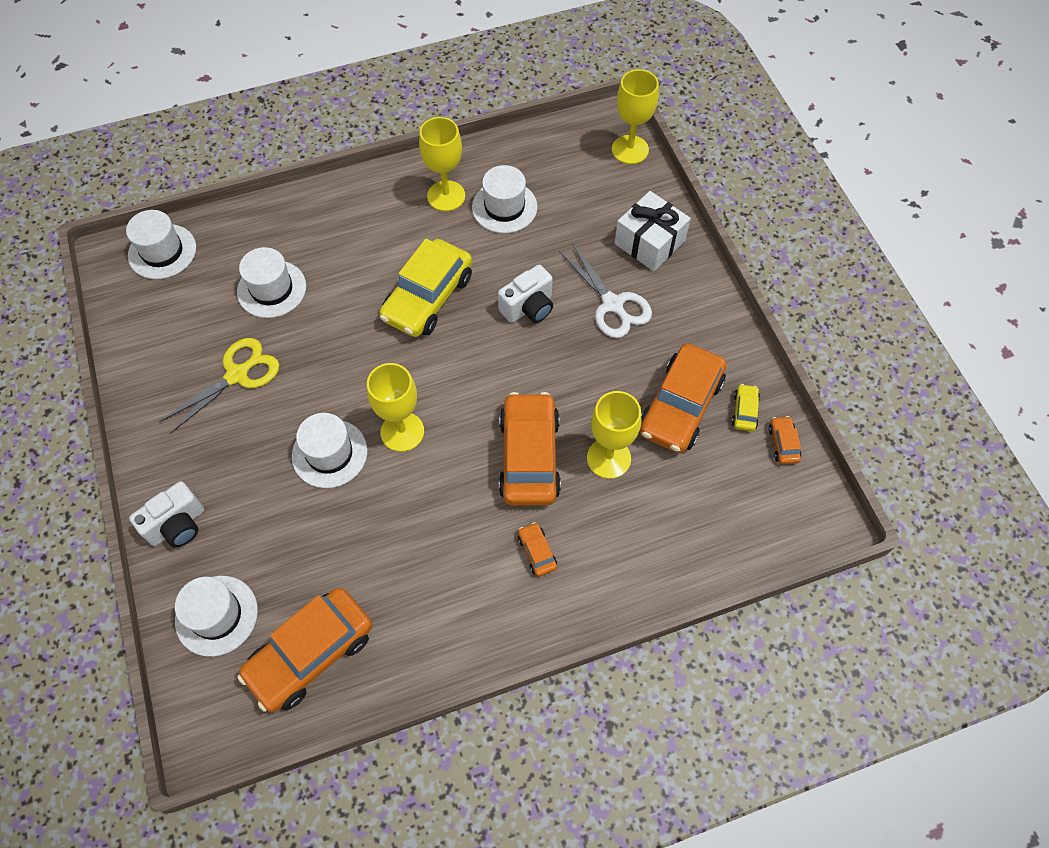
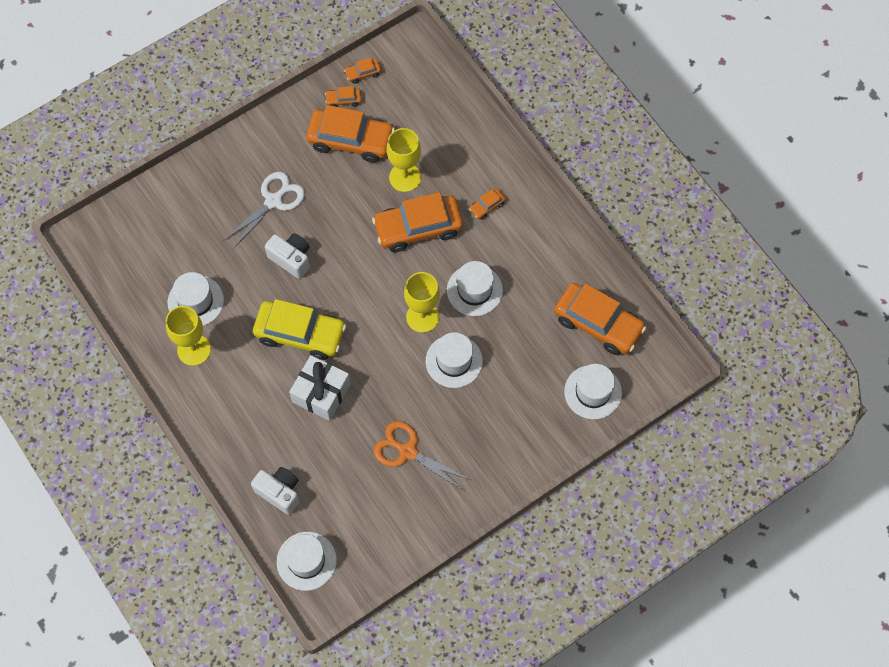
camera: 105 degrees left, 5 degrees up
white camera [129,481,204,548] -> white camera moved to [251,467,299,515]
yellow scissors [159,338,279,434] -> orange scissors [373,421,471,491]
white hat [237,247,306,318] -> white hat moved to [447,261,503,316]
yellow goblet [612,69,659,164] -> none
white gift [614,191,691,271] -> white gift moved to [289,355,351,421]
yellow car [732,384,760,431] -> orange car [325,86,362,107]

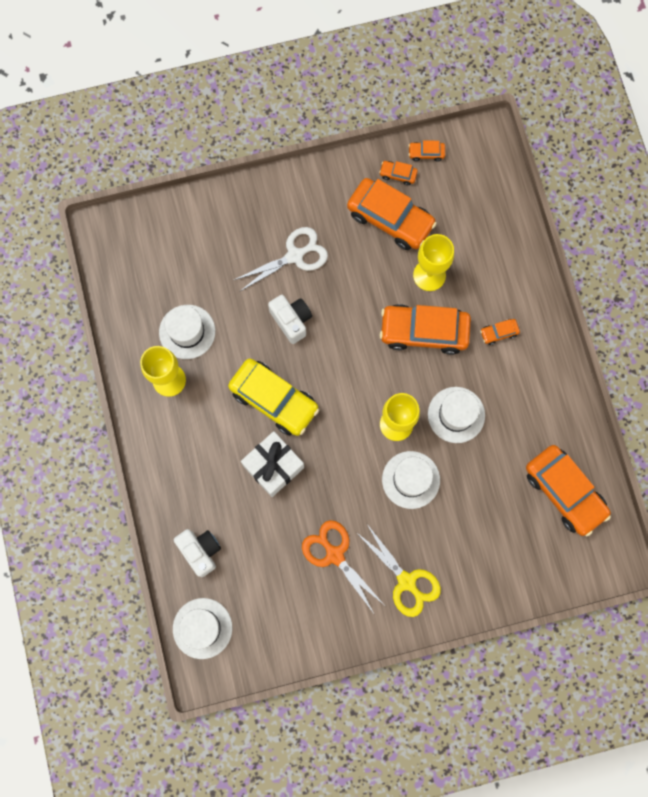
camera: 20 degrees right, 10 degrees up
white hat [564,364,622,419] -> none
none -> yellow scissors [356,524,441,617]

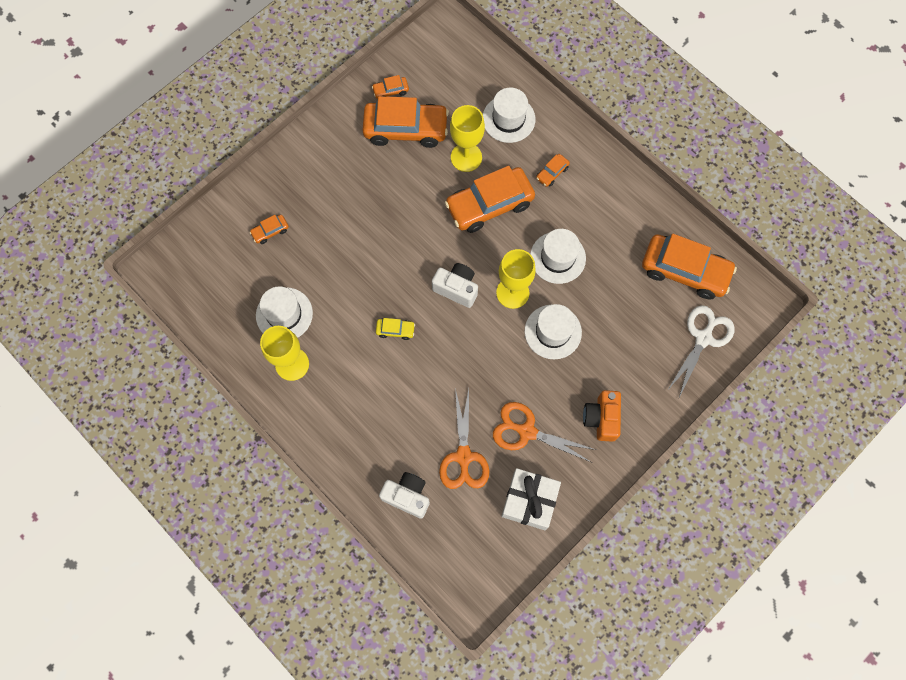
camera: 30 degrees left, 5 degrees down
white hat [173,598,232,659] -> white hat moved to [483,88,535,143]
yellow car [228,359,319,436] -> yellow car [376,318,415,340], size x0.43
white scissors [234,227,328,292] -> white scissors moved to [667,305,735,397]
white gift [241,431,304,497] -> white gift moved to [501,468,561,530]
white camera [268,295,312,344] -> white camera moved to [432,263,478,308]
yellow scissors [356,524,441,617] -> orange camera [583,390,621,442]
orange car [408,141,445,161] -> orange car moved to [250,215,289,244]
none -> orange scissors [439,388,489,489]

